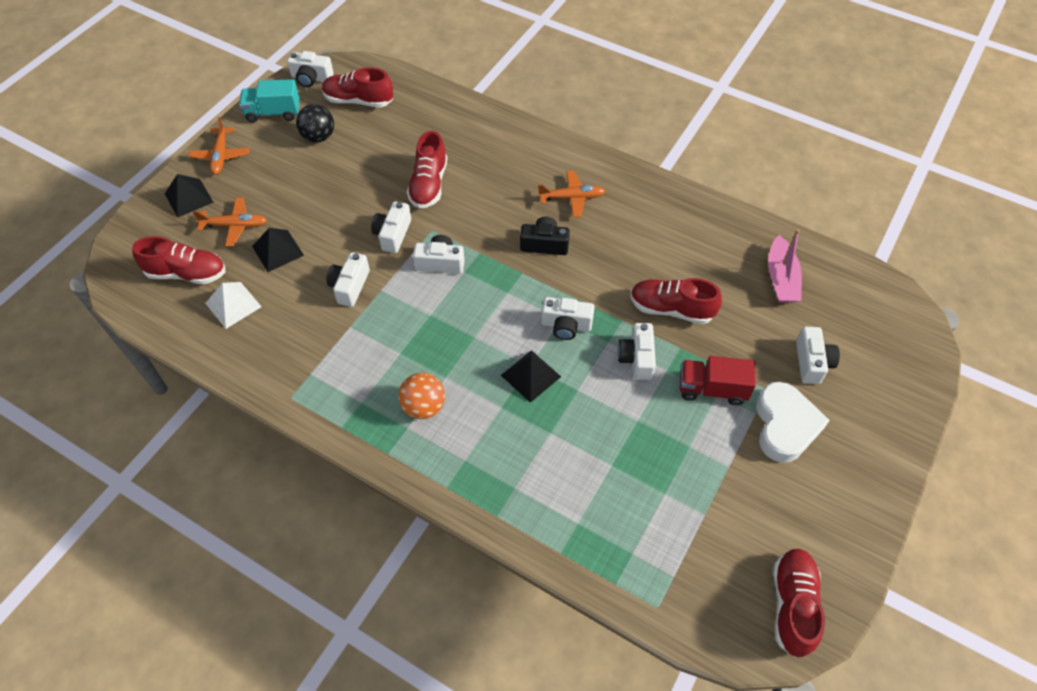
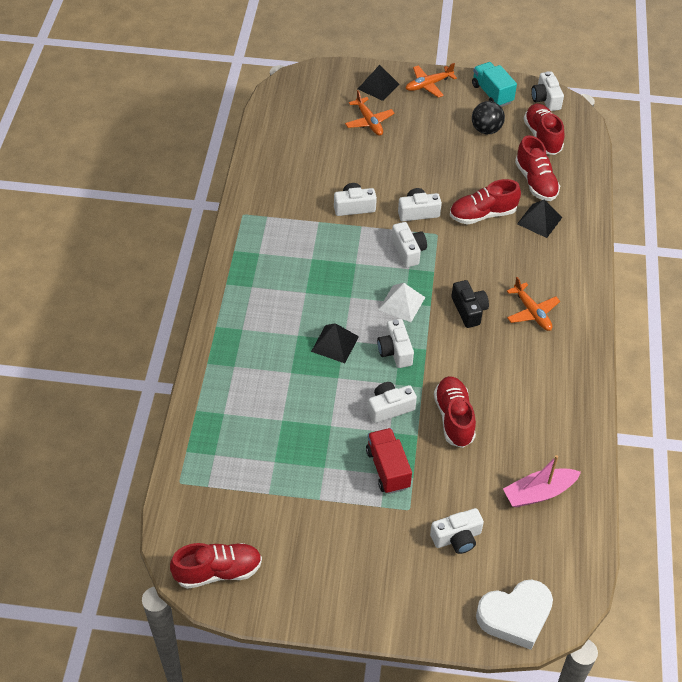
camera: 65 degrees right, 5 degrees down
red shoe [132,236,225,284] -> red shoe moved to [515,136,560,201]
white pyramid [205,282,262,329] -> white pyramid moved to [379,283,425,322]
black pyramid [252,228,304,272] -> black pyramid moved to [517,200,562,238]
orange ball [398,373,445,419] -> none
white heart [756,382,830,463] -> white heart moved to [476,580,553,650]

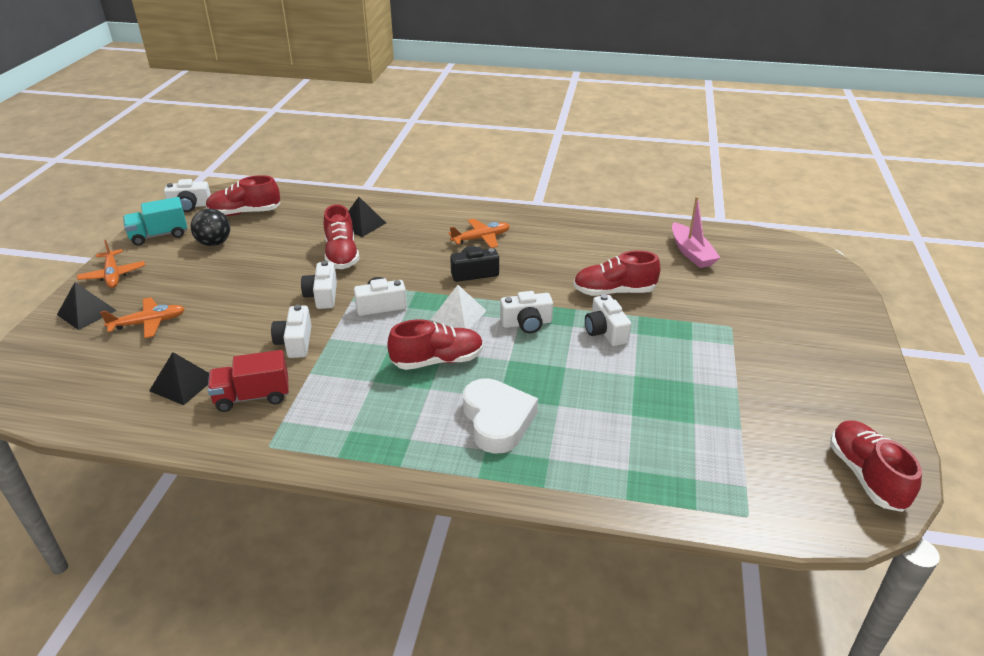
camera: 85 degrees left, 15 degrees down
black pyramid [311,323,359,363] -> black pyramid moved to [149,352,209,405]
red truck [366,428,412,494] -> red truck moved to [208,350,289,412]
white camera [430,508,484,554] -> none
white heart [476,580,553,650] -> white heart moved to [463,378,538,454]
red shoe [515,136,560,201] -> red shoe moved to [387,319,484,370]

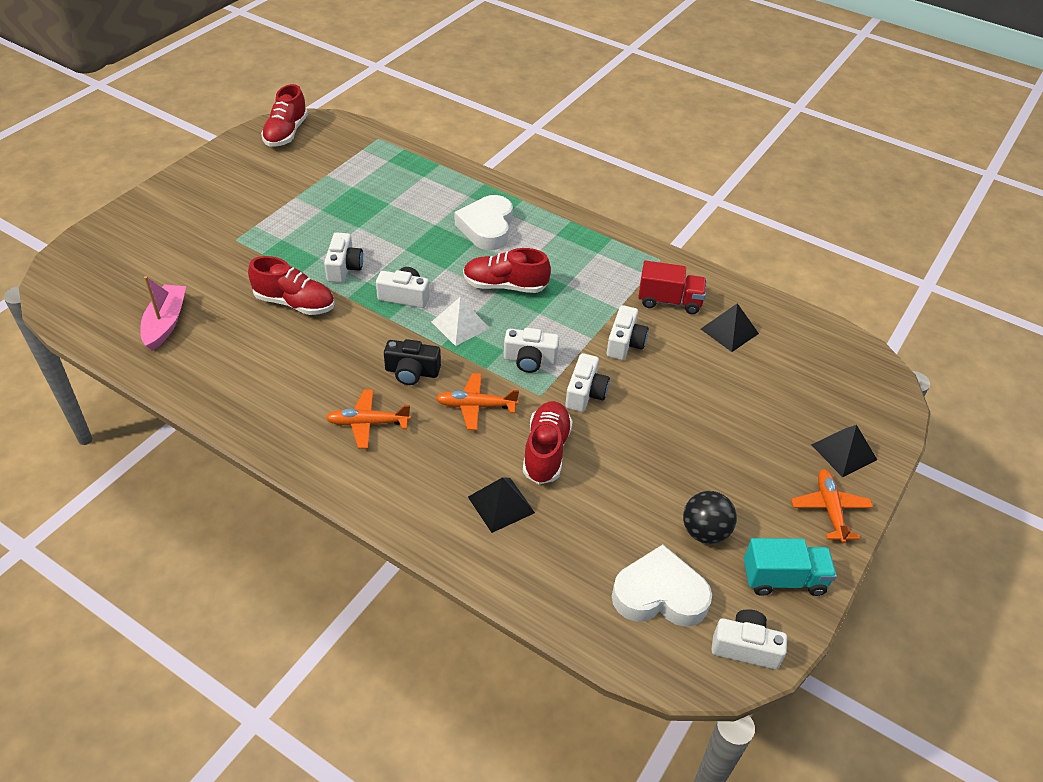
camera: 160 degrees left, 10 degrees up
orange plane [100,297,185,338] -> orange plane moved to [436,373,519,430]
red shoe [206,175,280,216] -> white heart [612,545,712,627]

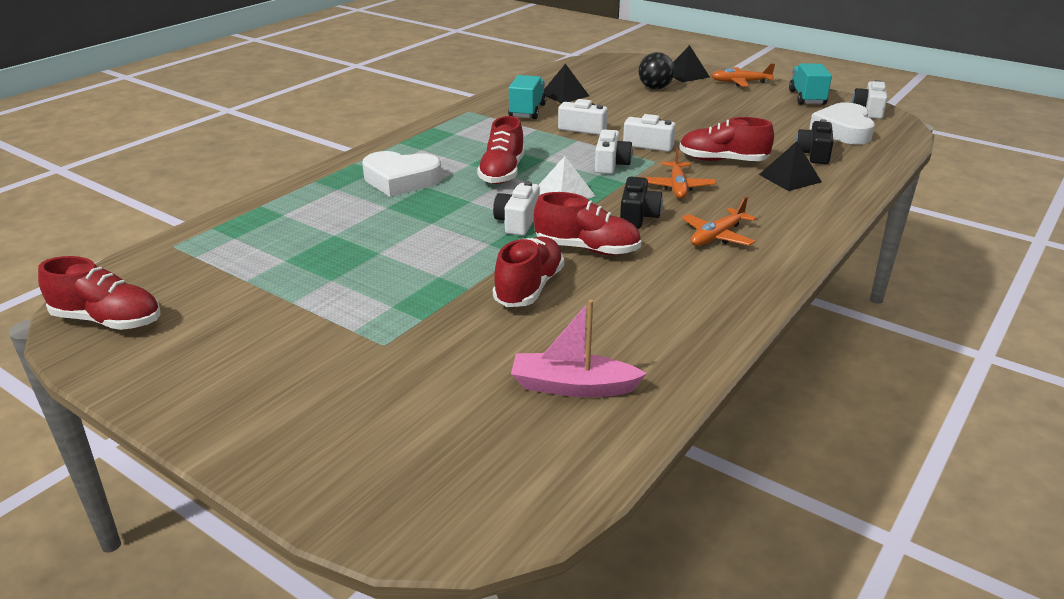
camera: 85 degrees left, 15 degrees down
white camera [324,232,363,283] -> none
orange plane [325,390,411,449] -> orange plane turned 45 degrees clockwise [682,197,757,246]
red truck [638,261,707,314] -> turquoise truck [508,75,546,119]
black ball [683,491,737,544] -> black ball moved to [639,52,675,89]
none -> red shoe [534,192,641,255]
none -> black camera [795,119,834,164]

